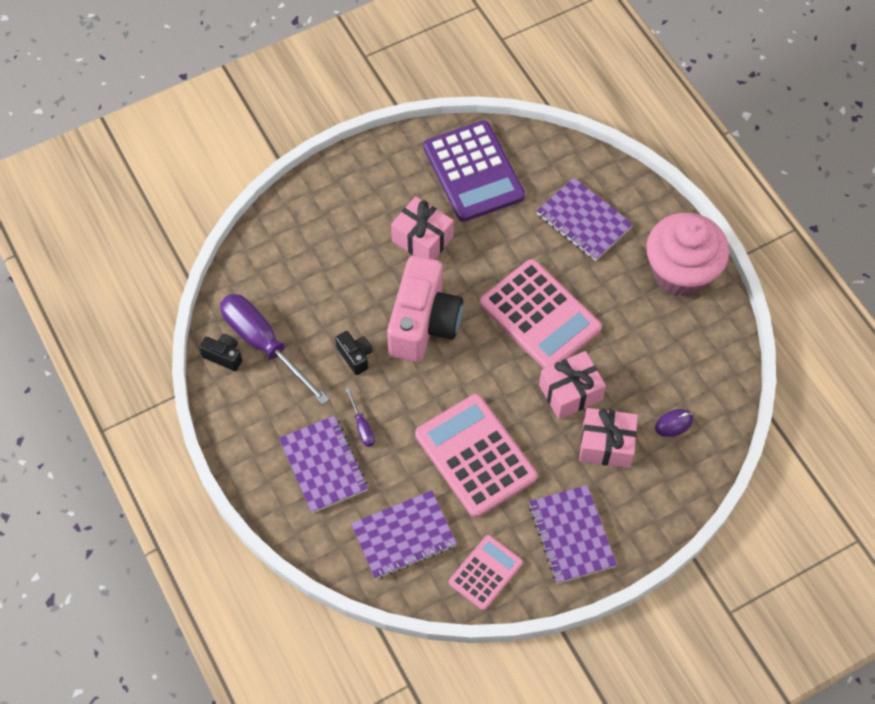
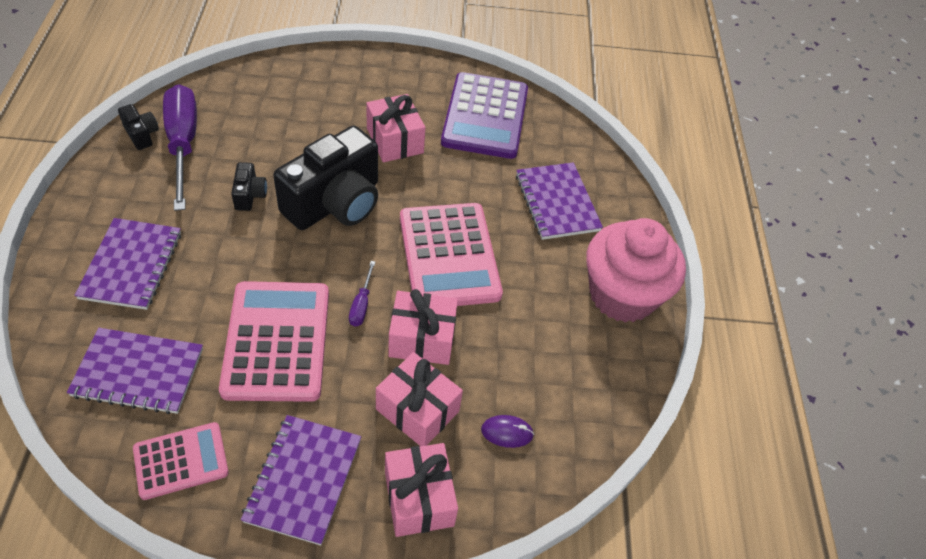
camera: 25 degrees right, 10 degrees down
purple screwdriver [345,387,375,447] -> purple screwdriver moved to [349,261,375,326]
pink camera [387,256,463,362] -> black camera [273,126,378,230]
none -> pink gift [385,443,458,537]

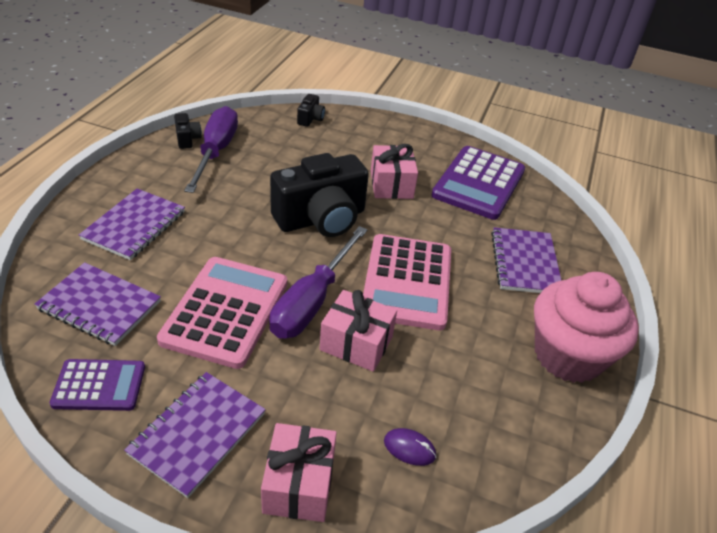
camera: 20 degrees right, 10 degrees down
pink calculator [133,422,229,500] -> purple calculator [50,359,145,411]
black camera [231,162,267,211] -> black camera moved to [297,94,325,127]
purple screwdriver [349,261,375,326] -> purple screwdriver [269,226,368,339], size x2.32
pink gift [376,352,463,446] -> none

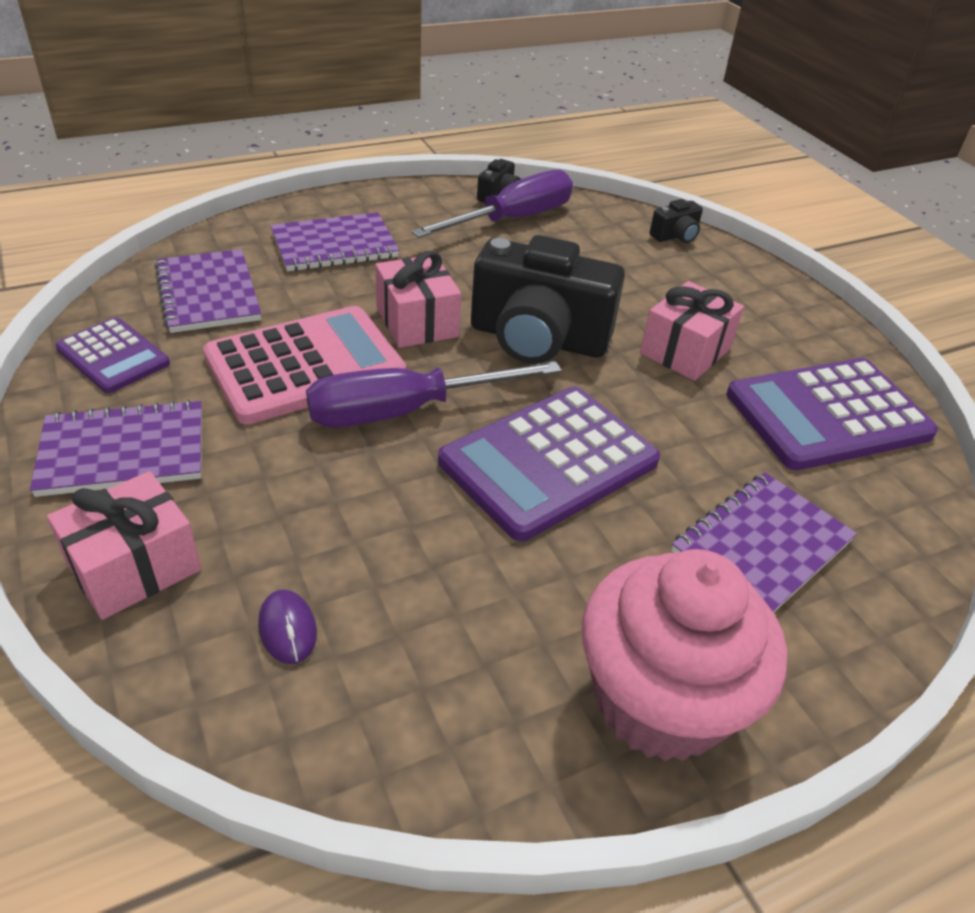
camera: 45 degrees right, 0 degrees up
pink gift [320,290,397,372] -> pink gift moved to [375,251,461,348]
pink calculator [363,234,451,330] -> purple calculator [438,387,660,541]

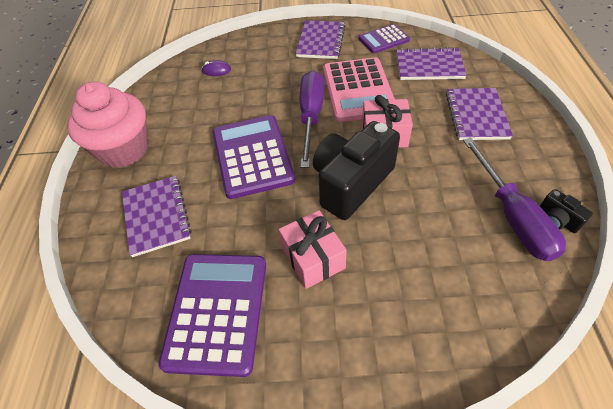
camera: 120 degrees right, 10 degrees up
pink gift [47,471,202,620] -> none
black camera [650,199,703,243] -> none

